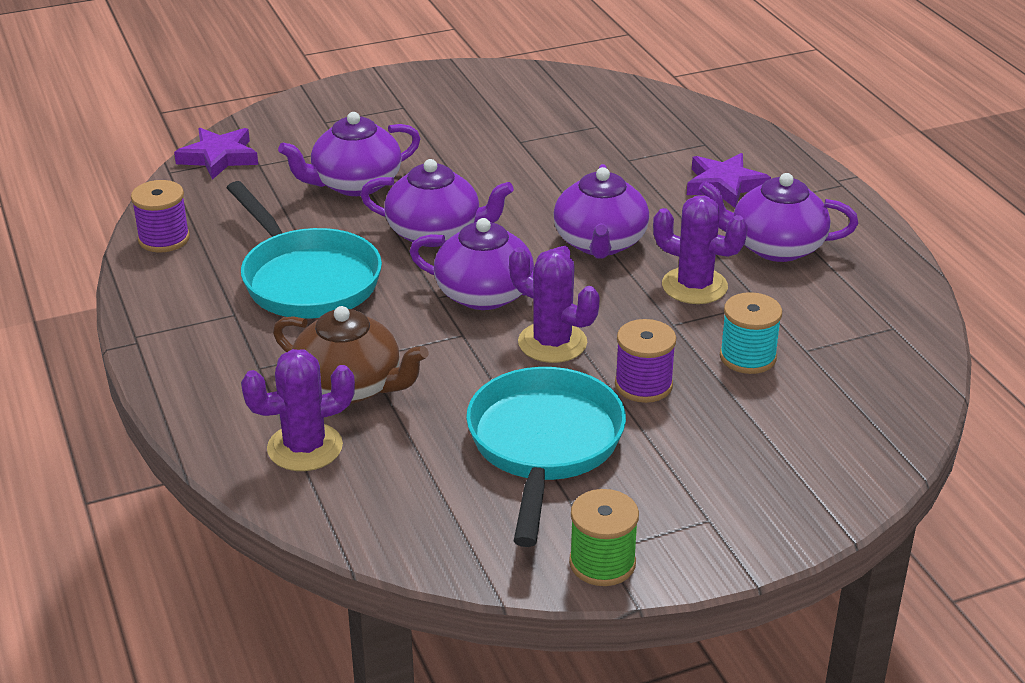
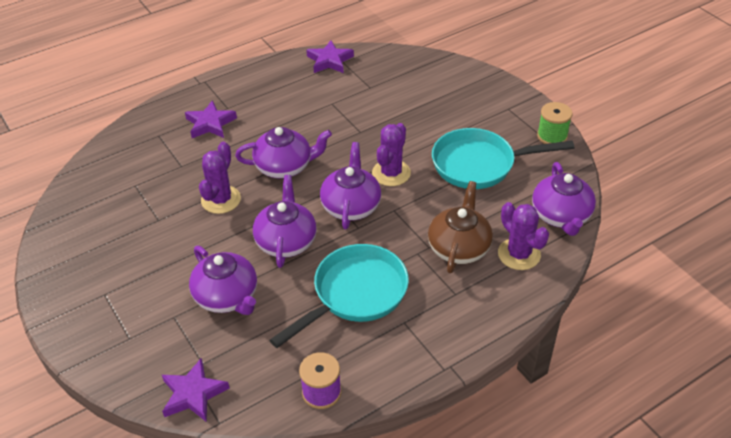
camera: 100 degrees left, 10 degrees up
purple spool [615,319,676,403] -> none
purple cactus [653,195,748,304] -> purple cactus moved to [199,142,241,214]
purple teapot [699,173,858,262] -> purple teapot moved to [532,162,596,236]
turquoise spool [720,292,782,374] -> none
none -> purple star [306,40,354,73]

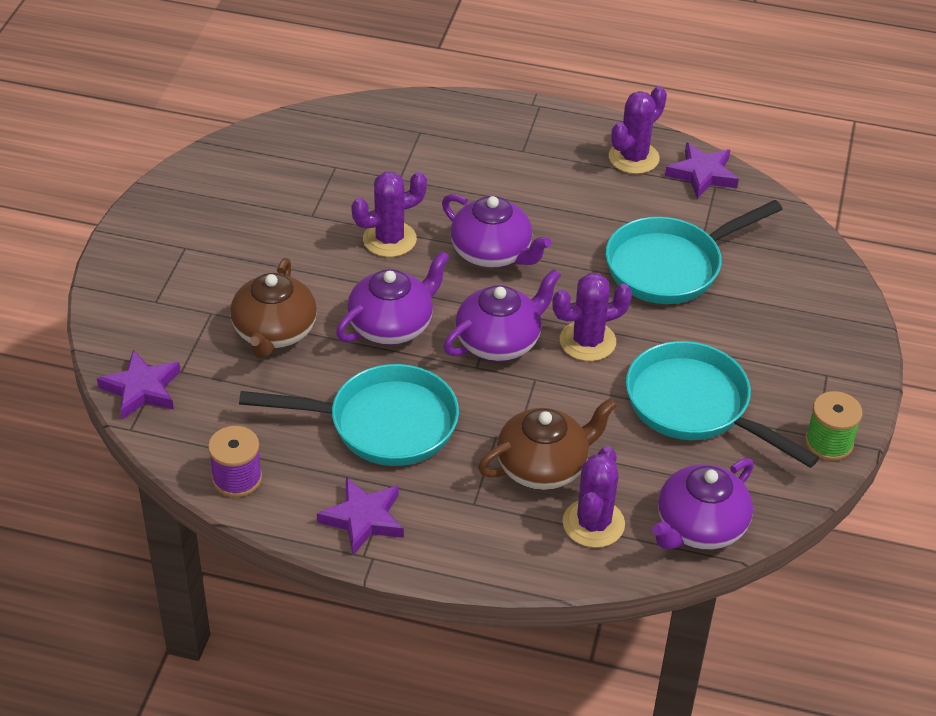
camera: 45 degrees right, 0 degrees up
purple star [185,100,237,138] -> purple star moved to [317,477,404,555]
purple teapot [189,246,257,315] -> brown teapot [230,258,317,358]
none -> turquoise pan [606,200,783,304]
none -> purple cactus [609,86,667,174]

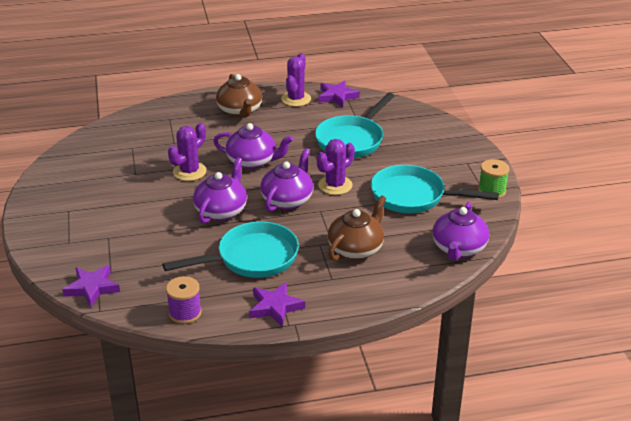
camera: 25 degrees left, 10 degrees down
brown teapot [230,258,317,358] -> brown teapot moved to [216,74,262,117]
purple cactus [563,446,625,548] -> none

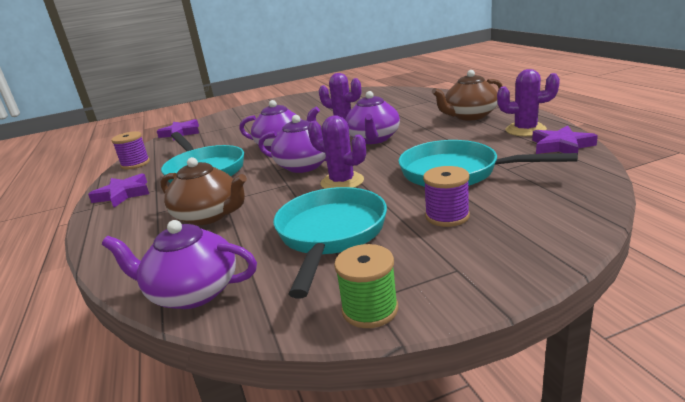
camera: 85 degrees right, 10 degrees down
none -> purple spool [423,166,470,227]

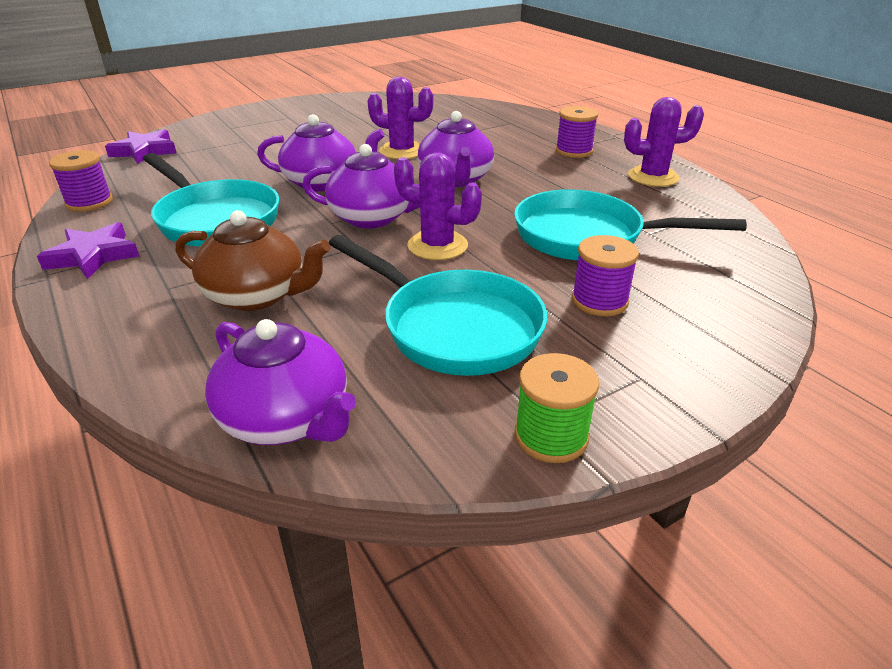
camera: 15 degrees left, 10 degrees up
purple teapot [102,220,257,309] -> purple teapot turned 135 degrees counterclockwise [205,319,356,445]
turquoise pan [274,187,387,298] -> turquoise pan turned 135 degrees clockwise [329,235,547,376]
brown teapot [432,70,503,121] -> purple spool [556,106,598,158]
purple star [532,125,598,154] -> none

